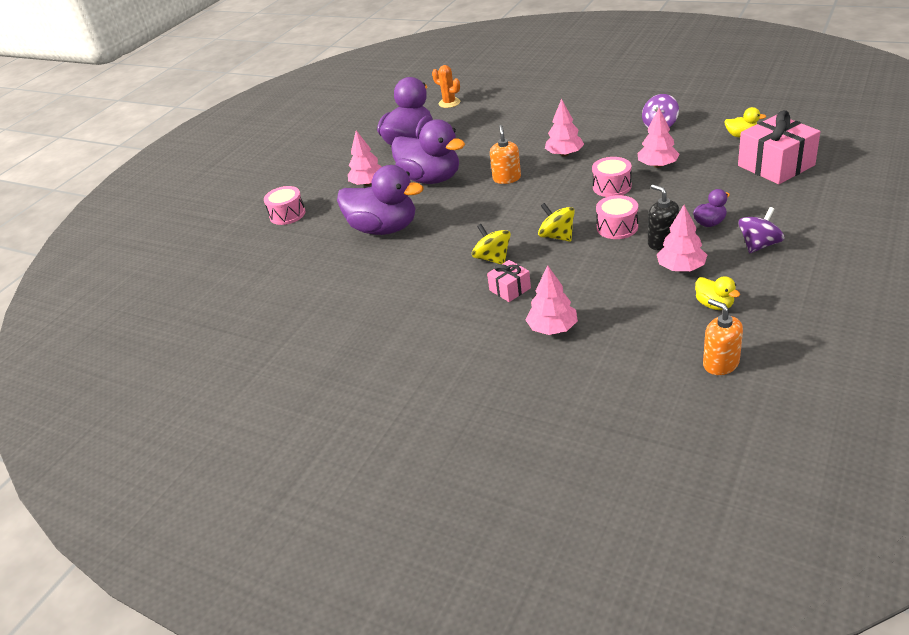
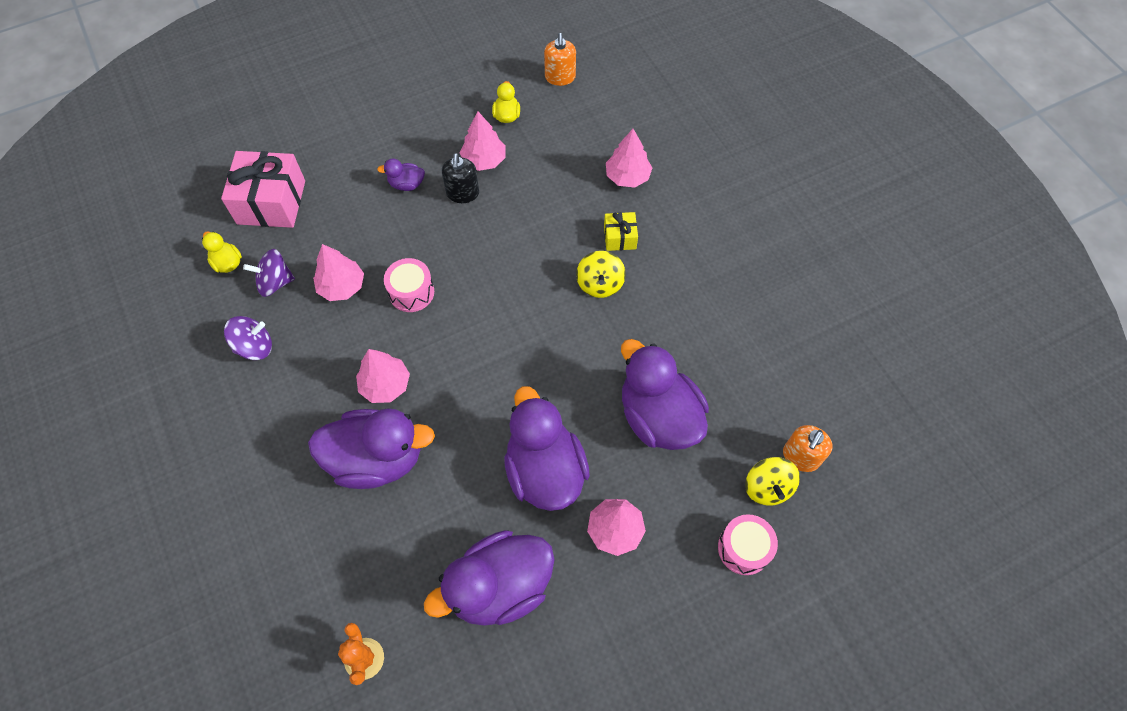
camera: 150 degrees left, 25 degrees up
pink gift [487,260,531,302] -> yellow gift [604,212,638,251]
orange soap dispenser [490,125,521,184] -> orange soap dispenser moved to [783,425,833,472]
yellow spinning top [538,203,575,242] -> yellow spinning top moved to [745,457,800,506]
pink drum [596,195,638,239] -> none
purple spinning top [739,207,785,253] -> purple spinning top moved to [243,249,295,297]
none -> purple duck [308,408,435,489]

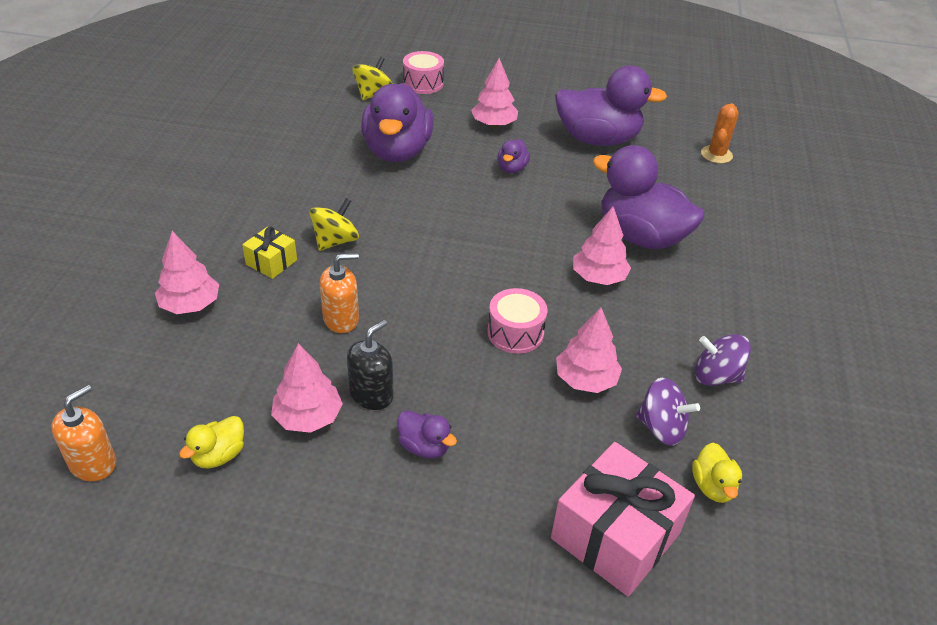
camera: 145 degrees left, 20 degrees down
purple duck [504,386,590,511] -> purple duck [498,139,530,173], size x0.44
orange soap dispenser [783,425,833,472] -> orange soap dispenser moved to [320,253,359,333]

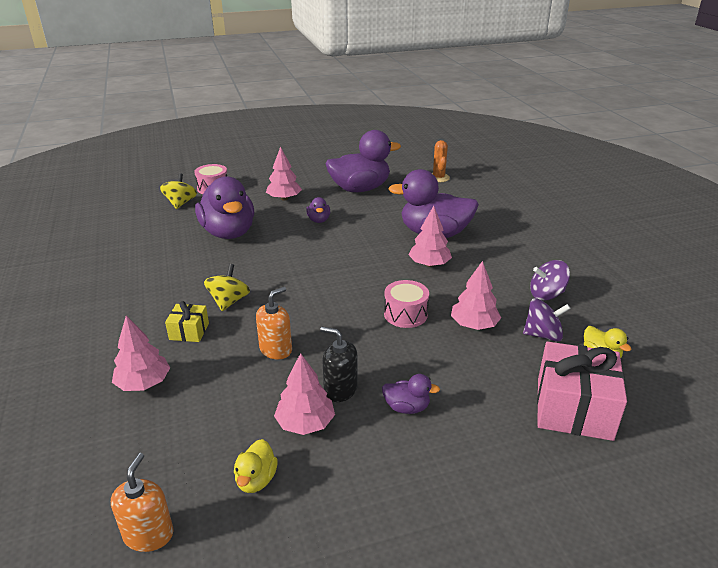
camera: 25 degrees left, 10 degrees down
black soap dispenser [347,320,394,410] -> black soap dispenser turned 75 degrees counterclockwise [321,327,358,402]

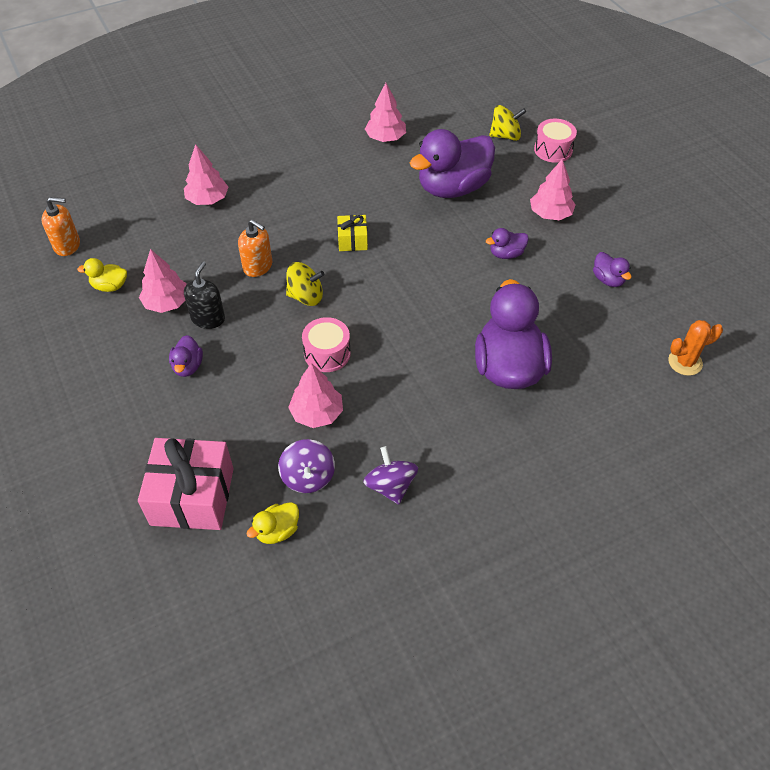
camera: 80 degrees right, 20 degrees up
yellow gift [165,301,209,342] -> yellow gift moved to [337,215,368,251]
yellow spinning top [204,264,250,311] -> yellow spinning top moved to [286,262,325,306]
purple duck [326,130,401,192] -> purple duck [593,252,632,287], size x0.44
pink tree [408,206,452,267] -> pink tree moved to [365,83,406,142]

